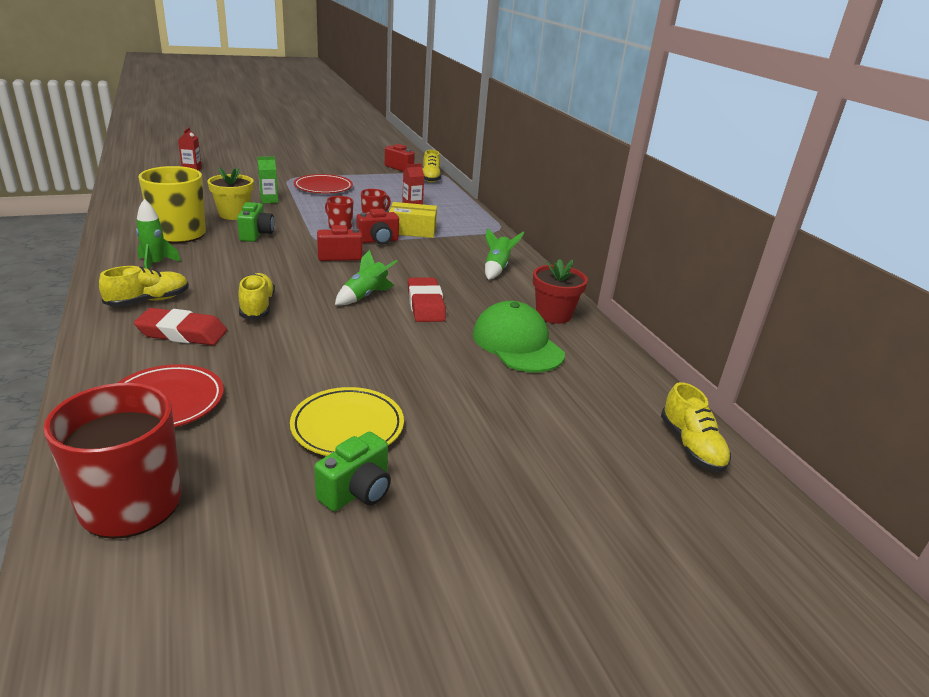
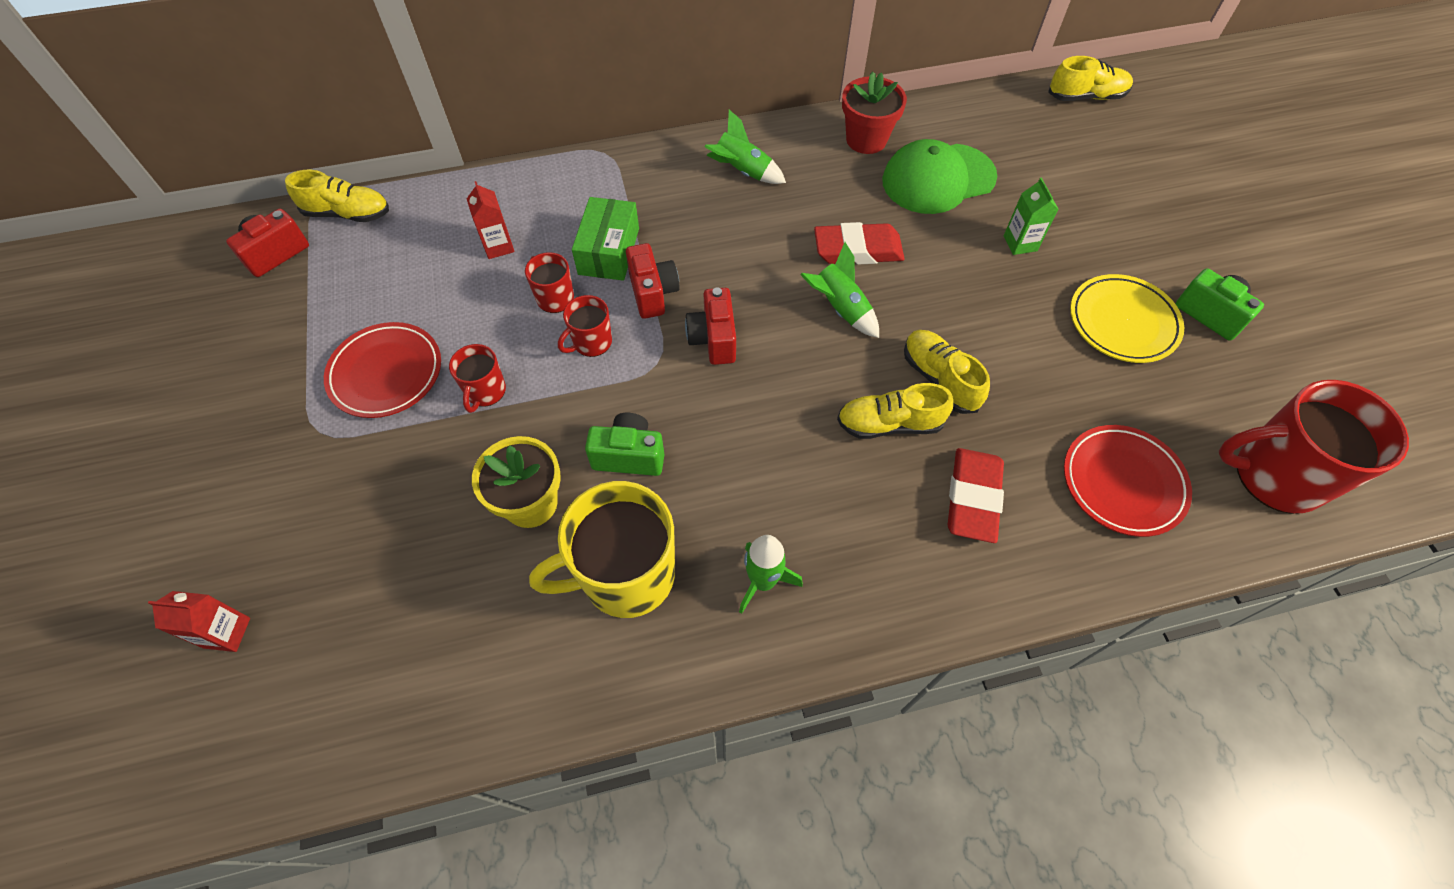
camera: 80 degrees left, 30 degrees up
yellow shoe [99,266,189,307] -> yellow shoe moved to [904,330,990,414]
green carton [257,157,278,204] -> green carton moved to [1004,178,1059,255]
yellow box [389,202,437,238] -> green box [572,197,639,281]
none -> red mug [449,344,506,413]

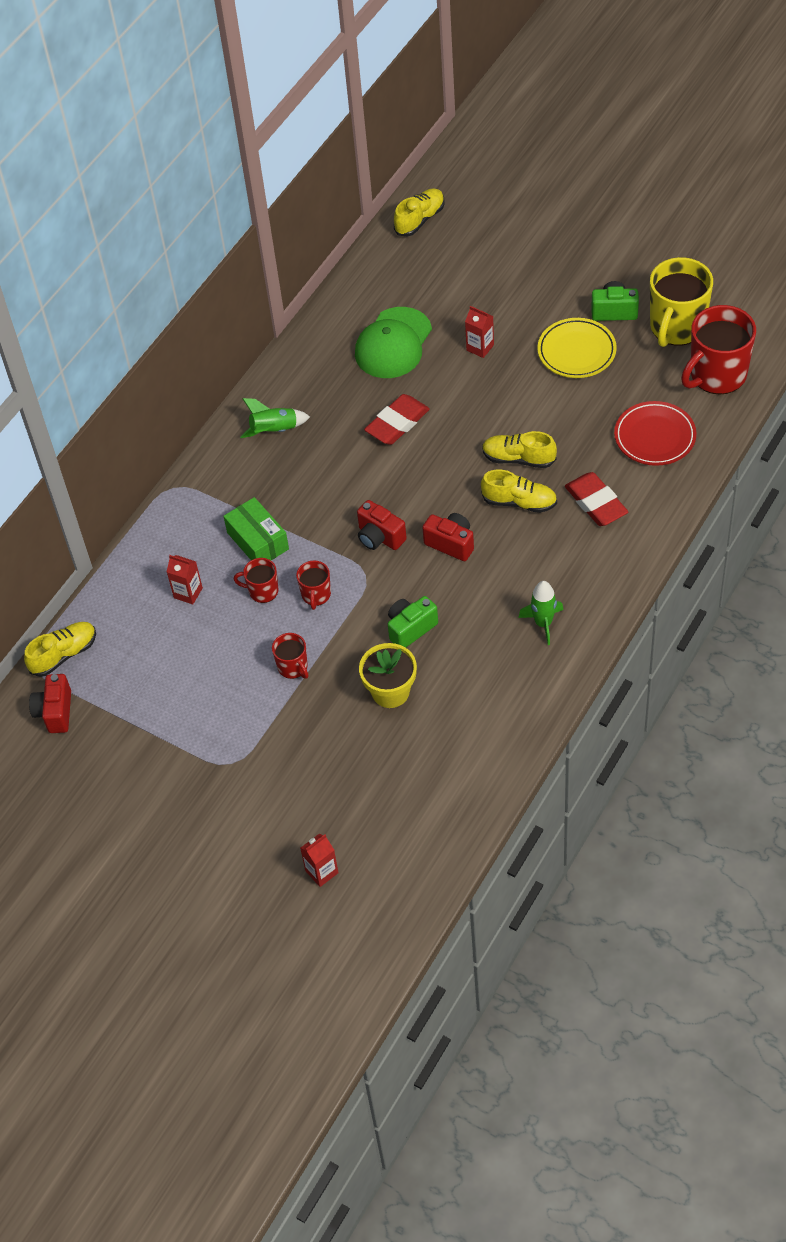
camera: 40 degrees left, 5 degrees down
red plate [324,322,441,418] -> none
yellow mug [529,481,675,618] -> yellow mug moved to [650,257,713,347]
red camera [626,243,680,319] -> red camera moved to [422,513,474,561]
green rocket [800,242,879,338] -> none
yellow shoe [837,383,953,439] -> yellow shoe turned 120 degrees counterclockwise [481,469,557,513]
red flower pot [842,71,907,154] -> none
green carton [1004,178,1059,255] -> red carton [465,306,494,358]

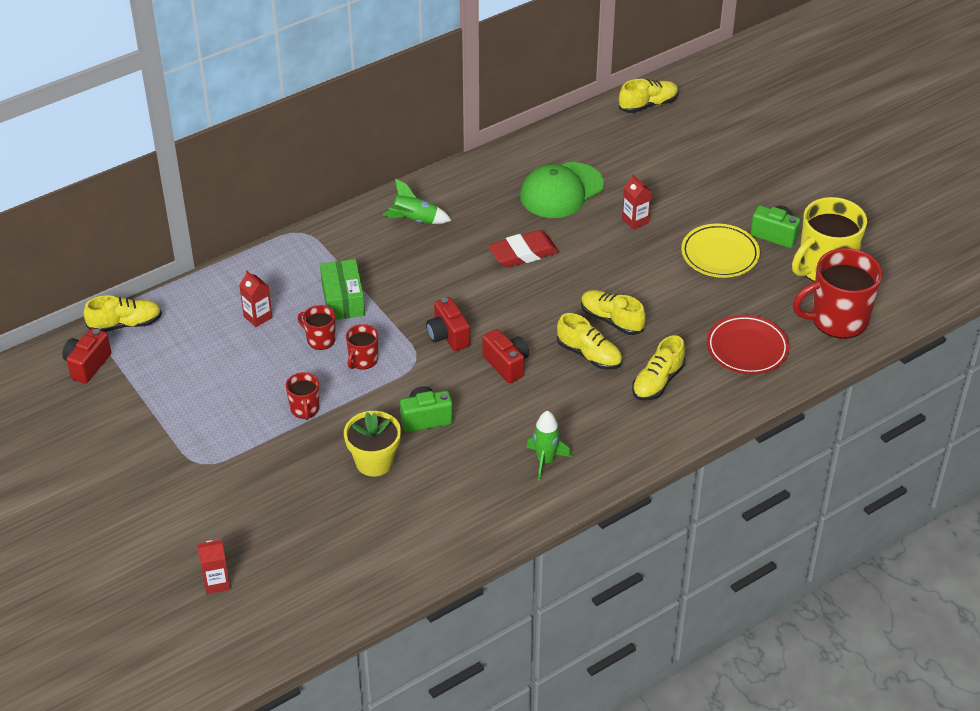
camera: 20 degrees right, 10 degrees down
red eraser [565,472,628,526] -> yellow shoe [632,335,685,400]

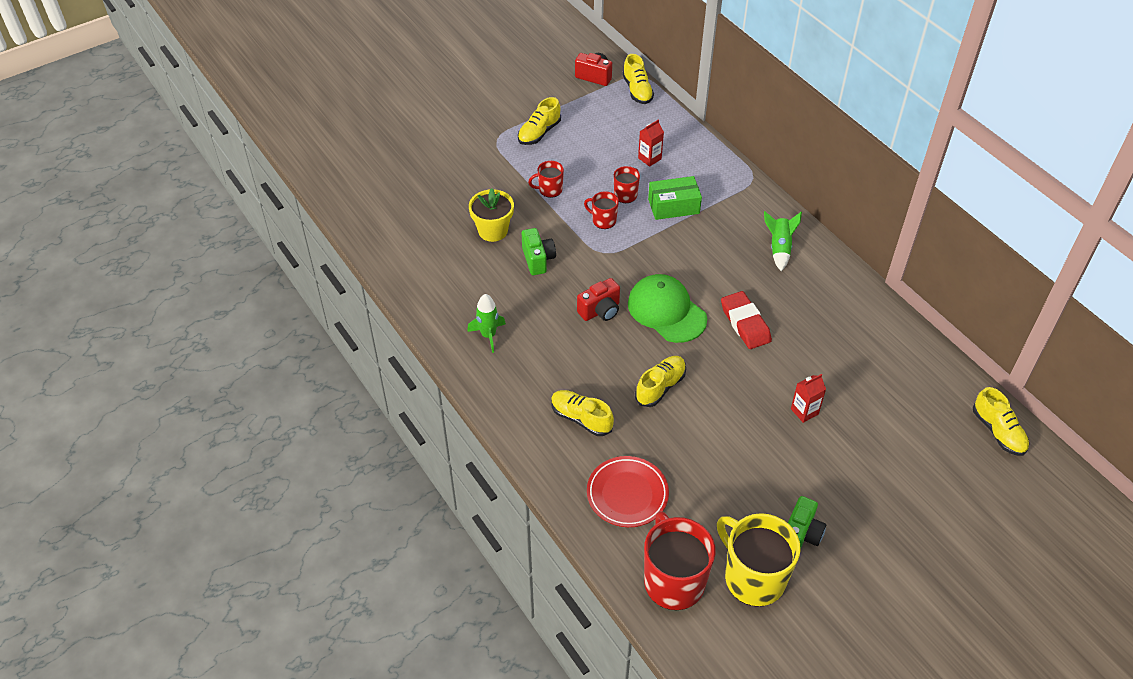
camera: 90 degrees right, 5 degrees up
red carton [197,539,230,594] -> none
red camera [426,297,470,351] -> none
green cap [520,162,604,218] -> green cap moved to [628,274,707,343]
yellow shoe [557,313,622,370] -> yellow shoe moved to [518,97,561,145]
yellow plate [681,224,760,278] -> none

